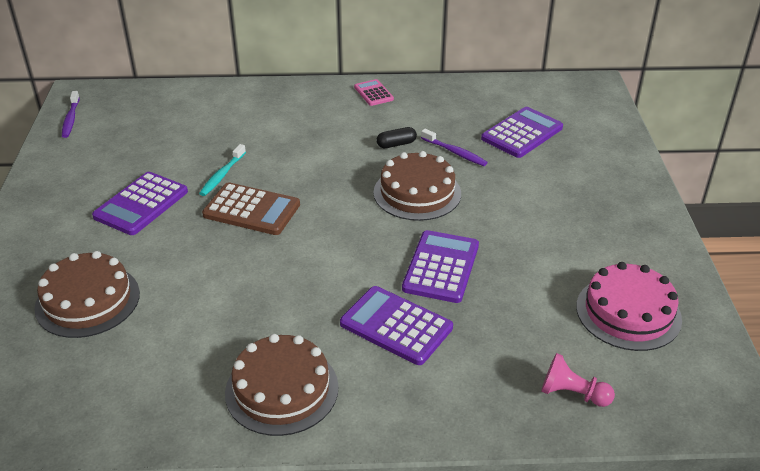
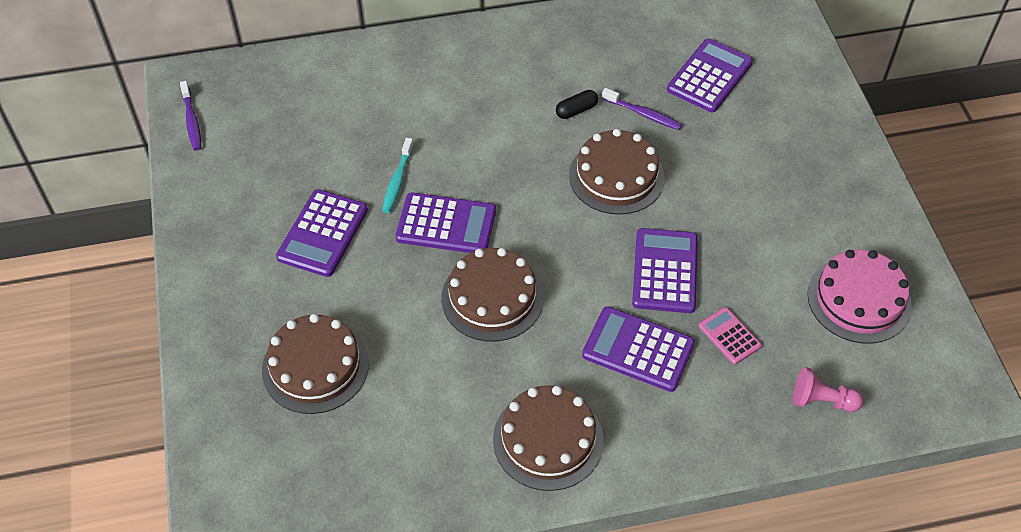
camera: 10 degrees left, 15 degrees up
brown calculator [202,182,300,235] -> purple calculator [396,193,496,253]
pink calculator [354,79,394,106] -> pink calculator moved to [699,307,762,364]
none -> brown cake [441,248,544,342]

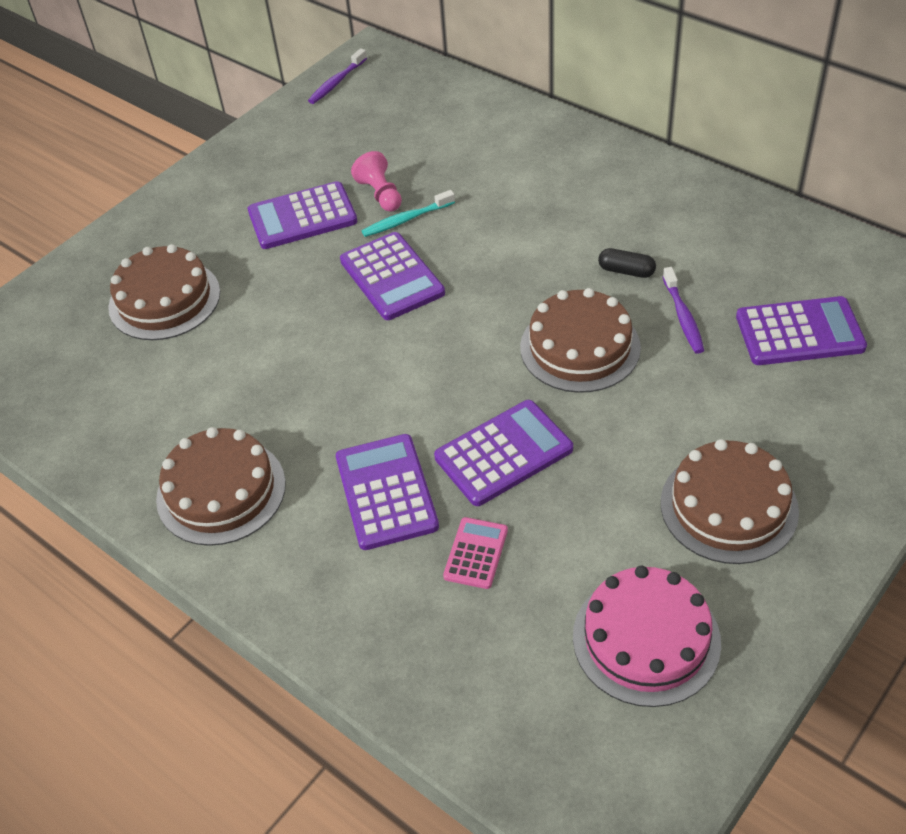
camera: 55 degrees right, 5 degrees down
brown cake [441,248,544,342] -> brown cake moved to [661,439,799,564]
pink pawn [793,367,863,412] -> pink pawn moved to [351,151,402,212]

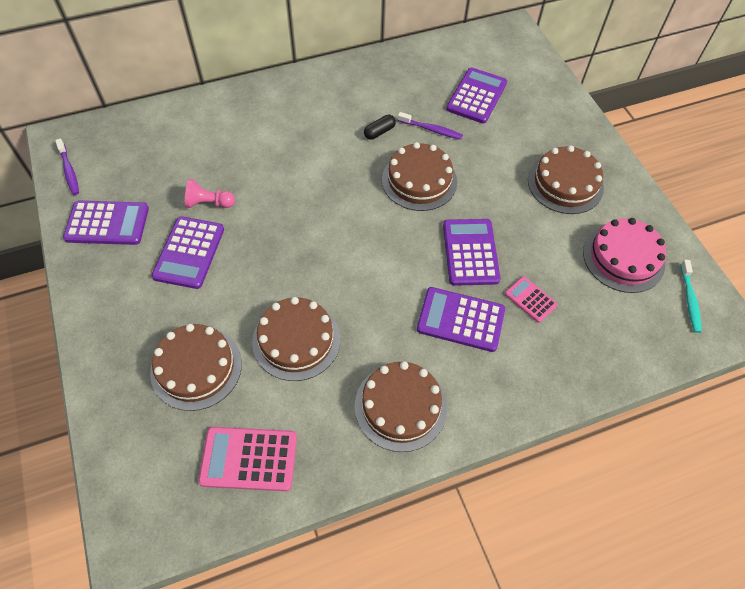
camera: 65 degrees left, 10 degrees up
purple calculator [340,232,445,320] -> purple calculator moved to [63,201,149,245]
turquoise toothbrush [362,190,455,237] -> turquoise toothbrush moved to [680,260,702,333]
none -> pink calculator [198,427,297,491]
none -> brown cake [252,297,340,381]

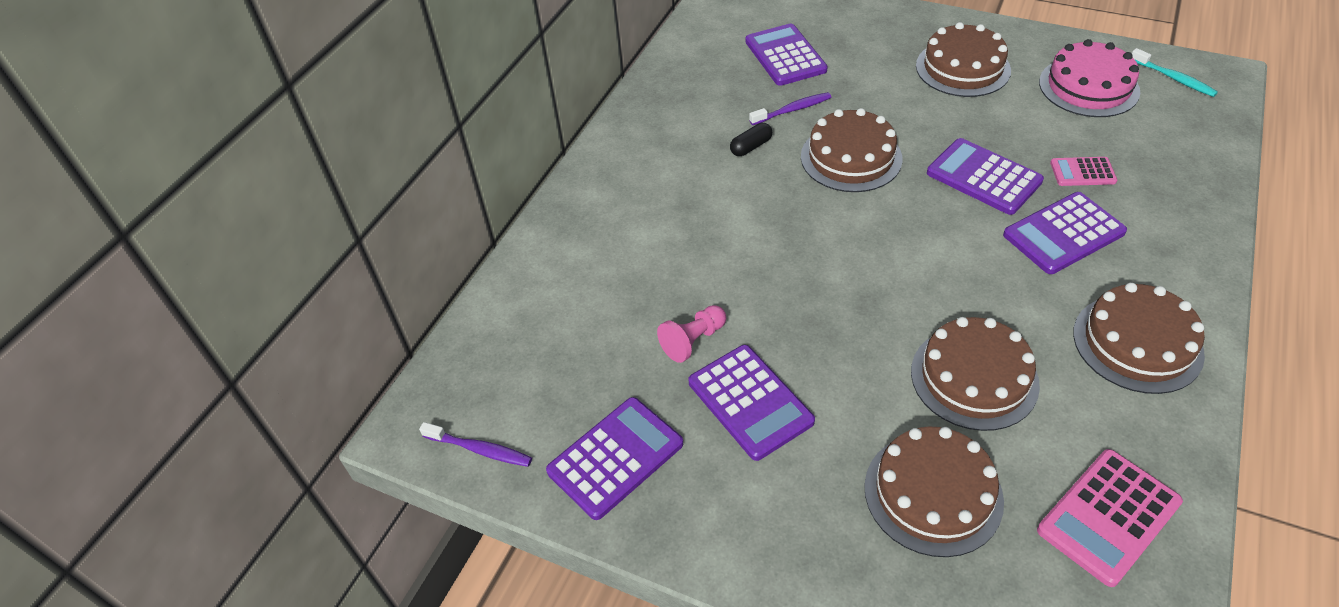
camera: 40 degrees left, 10 degrees down
black capsule [364,115,396,140] -> black capsule turned 45 degrees clockwise [730,123,772,156]

